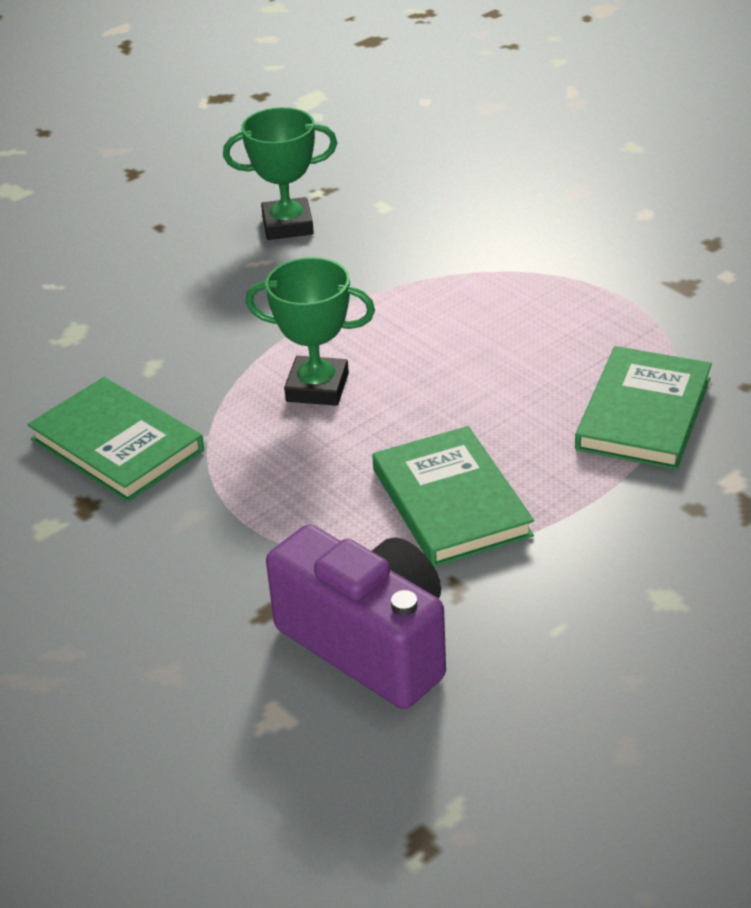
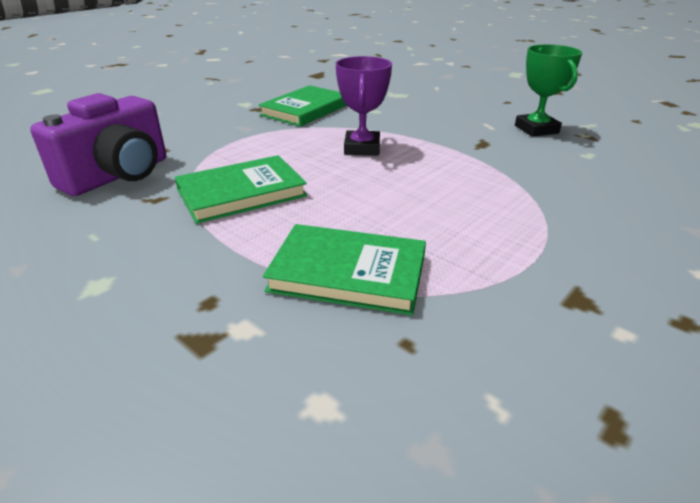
camera: 80 degrees right, 5 degrees down
green trophy [246,257,375,406] -> purple trophy [336,56,392,156]

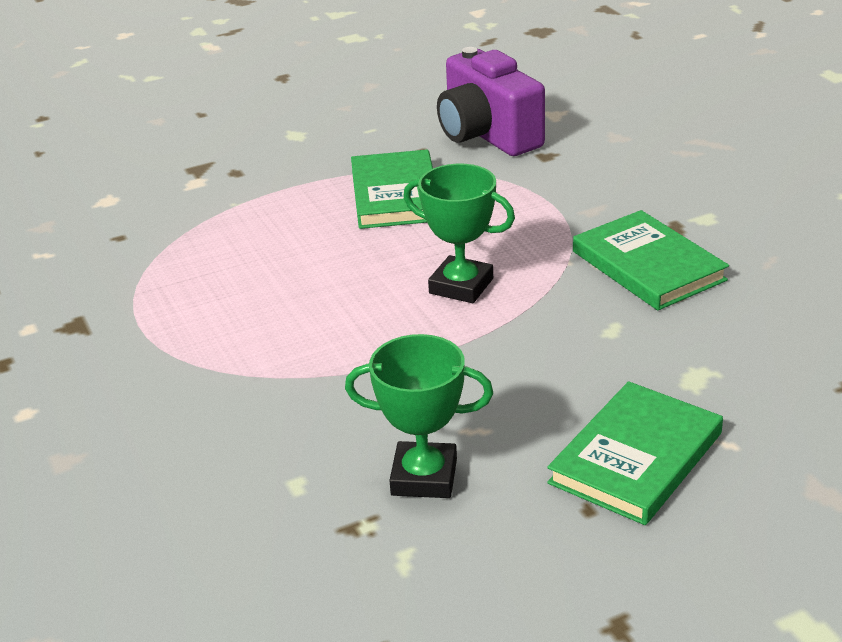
camera: 115 degrees right, 0 degrees up
green book [263,224,426,315] -> green book moved to [547,381,723,525]
purple trophy [336,56,392,156] -> green trophy [403,164,515,303]

